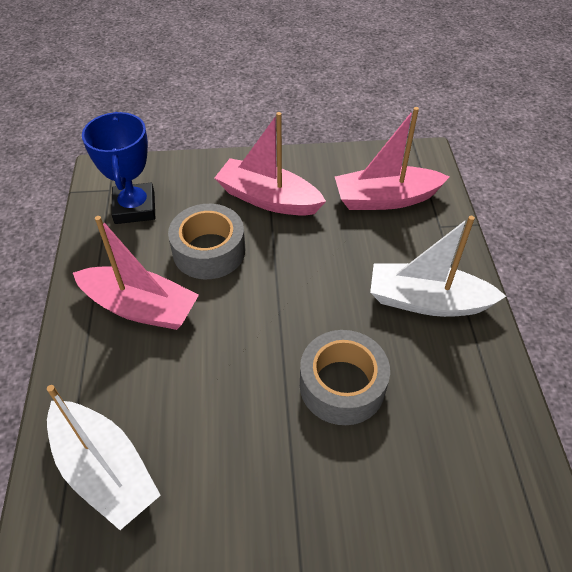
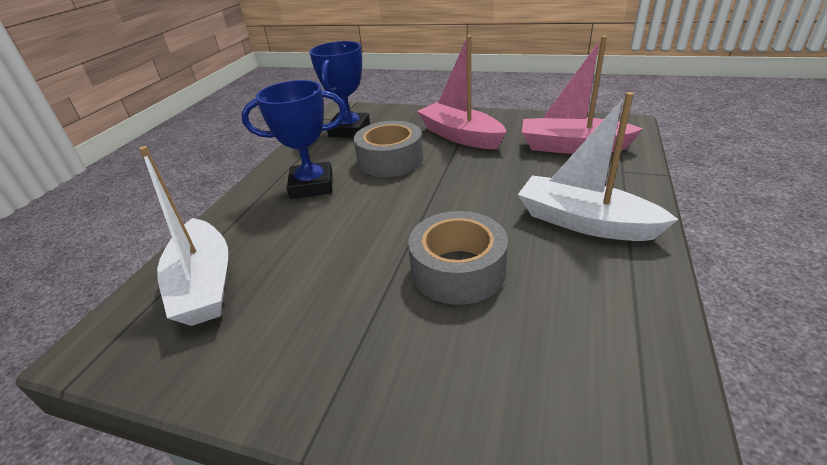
camera: 25 degrees right, 15 degrees down
pink boat [73,216,199,330] -> blue trophy [241,80,346,199]

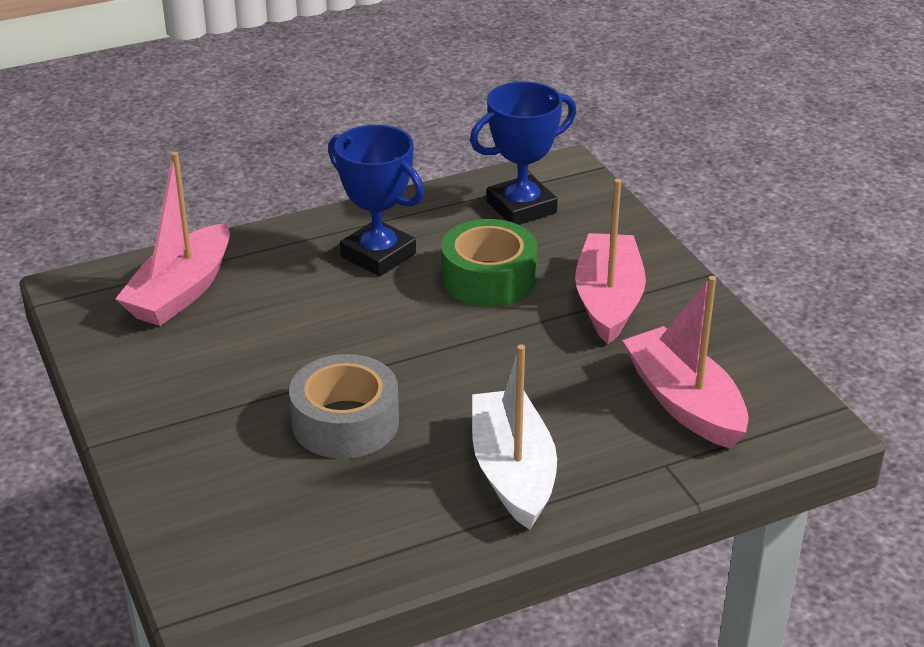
camera: 45 degrees right, 0 degrees up
white boat [139,146,228,326] -> pink boat [115,152,230,326]
grey tape [354,121,423,177] -> green tape [441,219,537,306]

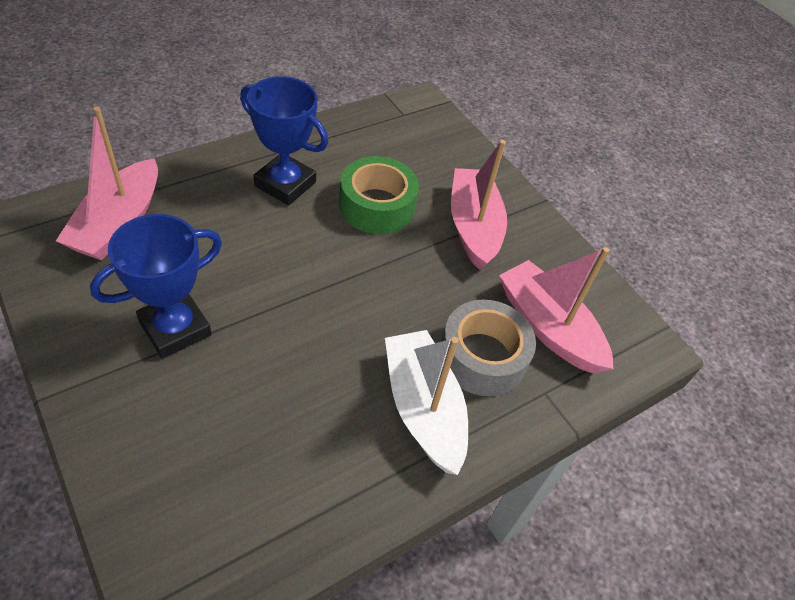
camera: 15 degrees left, 15 degrees up
grey tape [289,354,399,459] -> grey tape moved to [441,300,536,396]
blue trophy [470,81,576,225] -> blue trophy moved to [90,214,222,359]

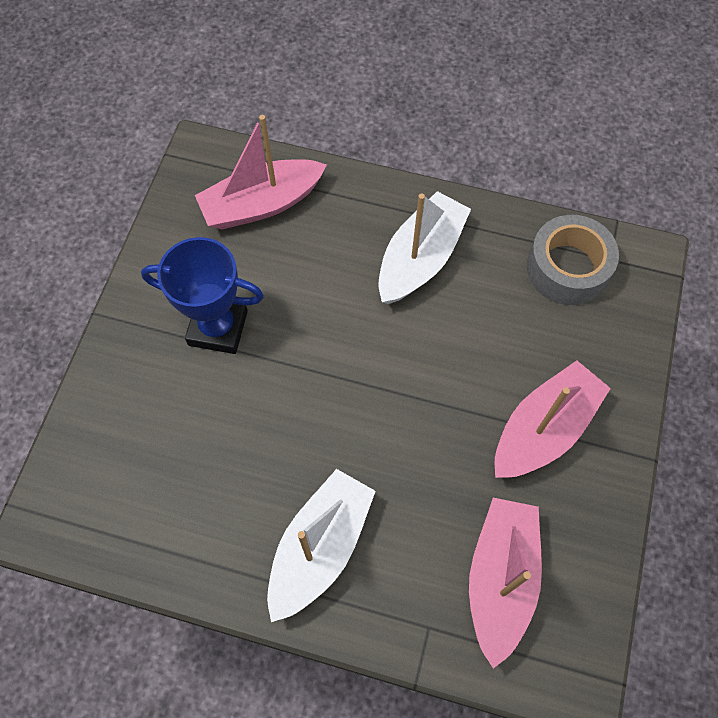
camera: 55 degrees right, 15 degrees up
blue trophy [240,76,328,205] -> white boat [378,191,471,304]
green tape [339,156,419,234] -> none
grey tape [441,300,536,396] -> grey tape moved to [527,215,619,305]

